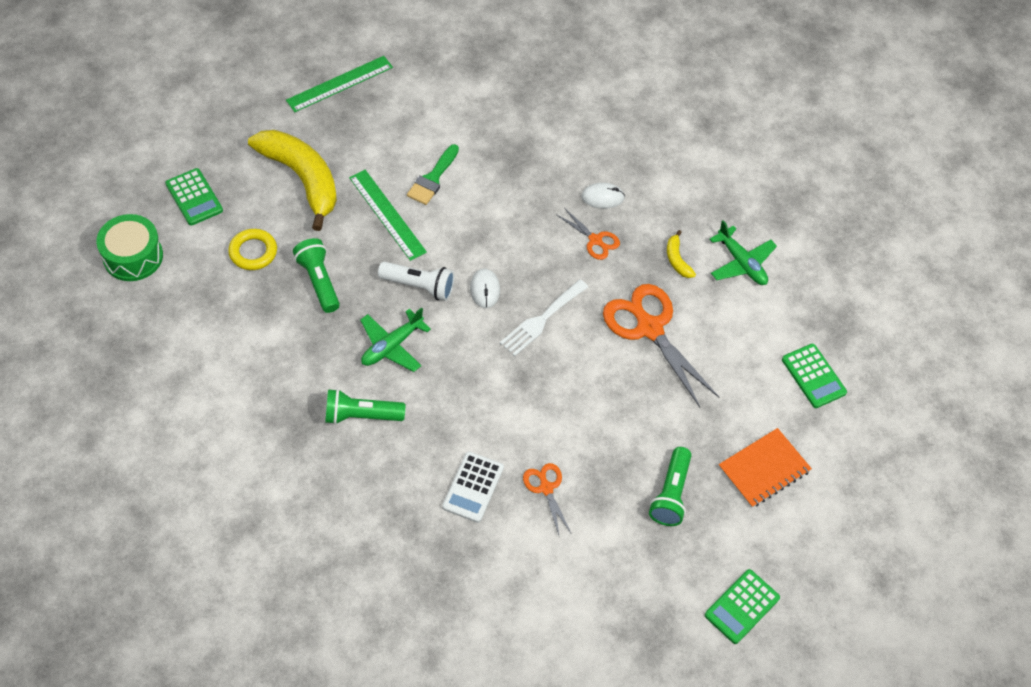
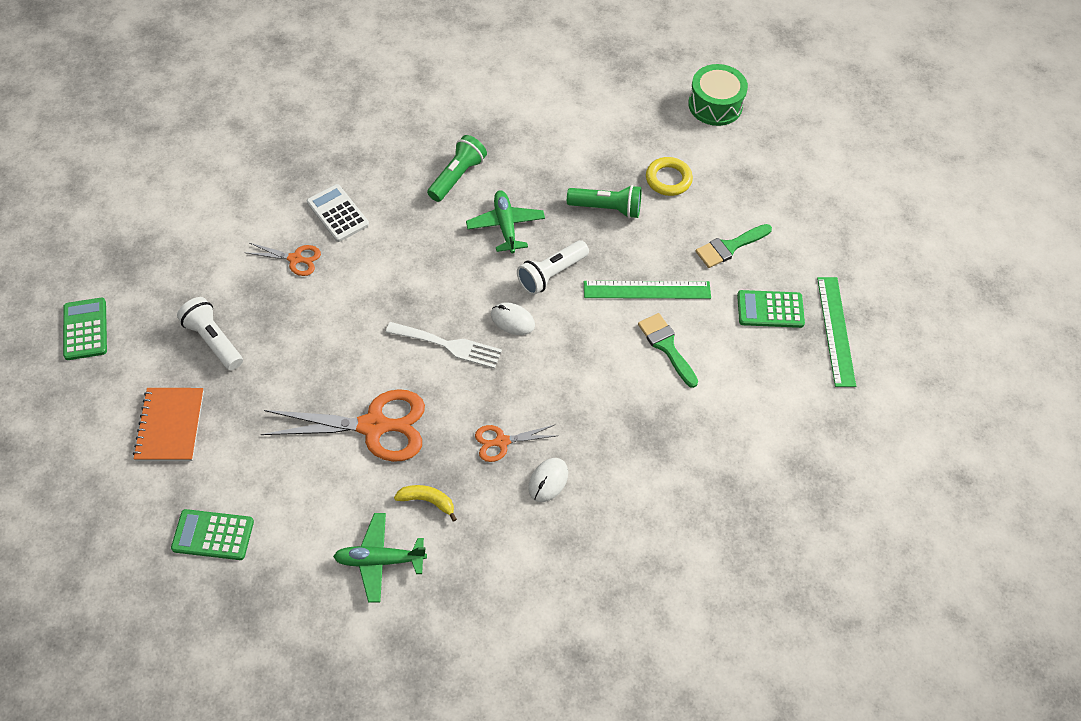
camera: 125 degrees right, 0 degrees up
green calculator [165,168,223,226] -> green calculator moved to [737,290,805,328]
yellow banana [248,130,337,231] -> green brush [696,224,772,268]
white fork [500,279,588,356] -> white fork turned 120 degrees clockwise [386,322,502,369]
green flashlight [649,447,691,526] -> white flashlight [177,297,243,370]

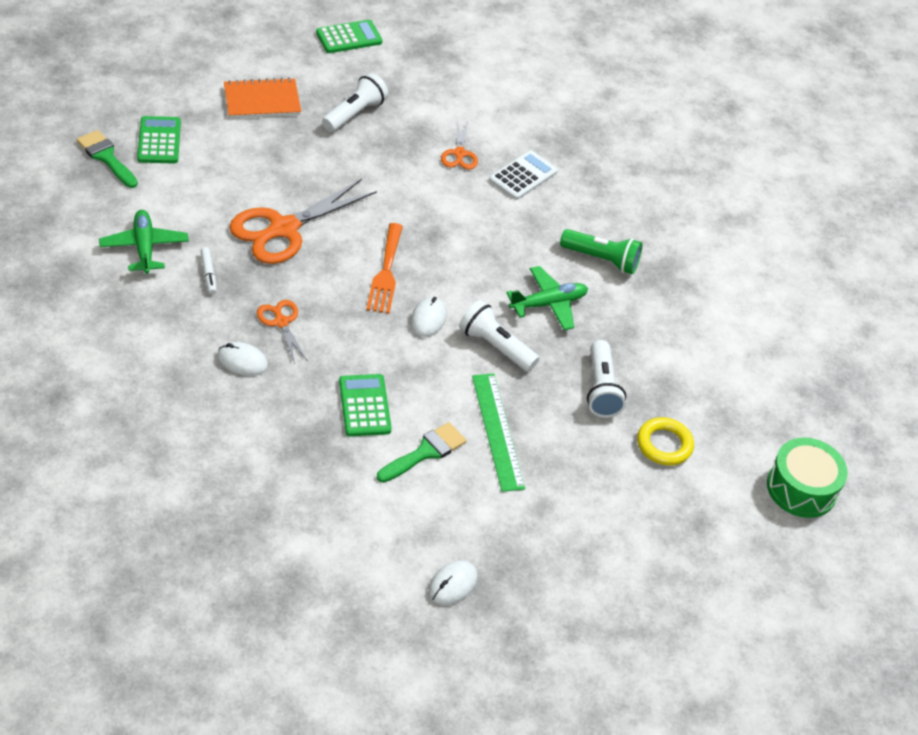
camera: 75 degrees right, 10 degrees down
orange scissors [261,389,425,462] -> orange scissors turned 60 degrees clockwise [229,179,377,264]
white fork [386,322,502,369] -> orange fork [366,223,403,314]
yellow banana [394,485,457,522] -> white marker [200,247,217,294]
green flashlight [567,185,641,219] -> white flashlight [587,340,626,418]
green brush [696,224,772,268] -> green brush moved to [77,130,138,188]
green calculator [737,290,805,328] -> green calculator moved to [339,374,392,436]
green ruler [817,277,856,387] -> none
none -> white mouse [428,561,478,605]

